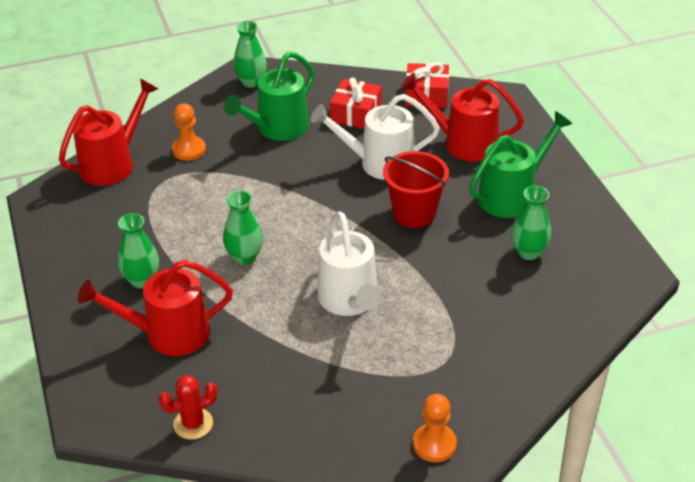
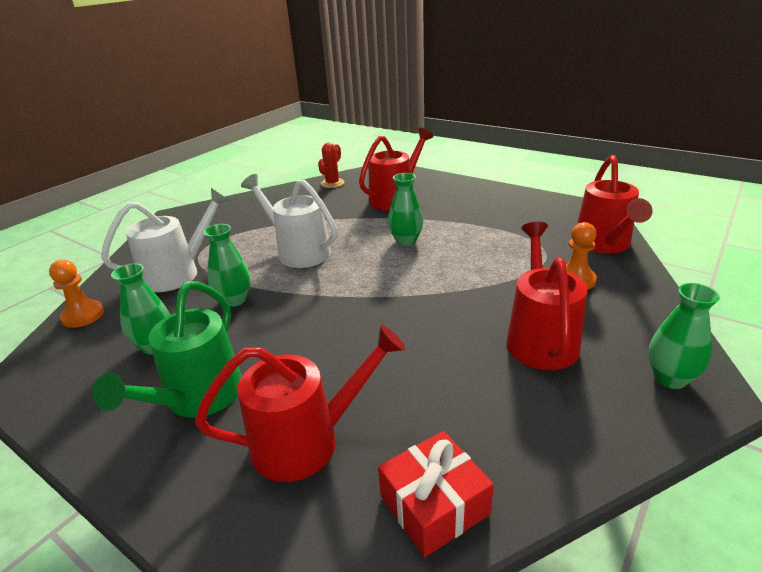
camera: 145 degrees right, 10 degrees down
green vase [118,213,159,288] -> green vase moved to [203,224,251,307]
green watering can [223,52,315,141] -> red watering can [507,222,588,370]
white watering can [310,94,440,180] -> white watering can moved to [101,188,229,292]
red gift [330,77,382,129] -> none
red bucket [383,151,449,228] -> none
orange pawn [413,394,457,462] -> orange pawn moved to [49,260,104,328]

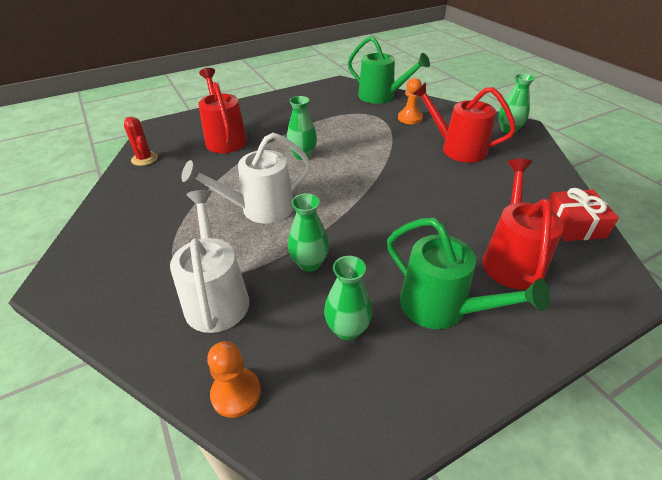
camera: 65 degrees left, 10 degrees up
red watering can [577,155,653,253] -> green watering can [348,36,430,104]

